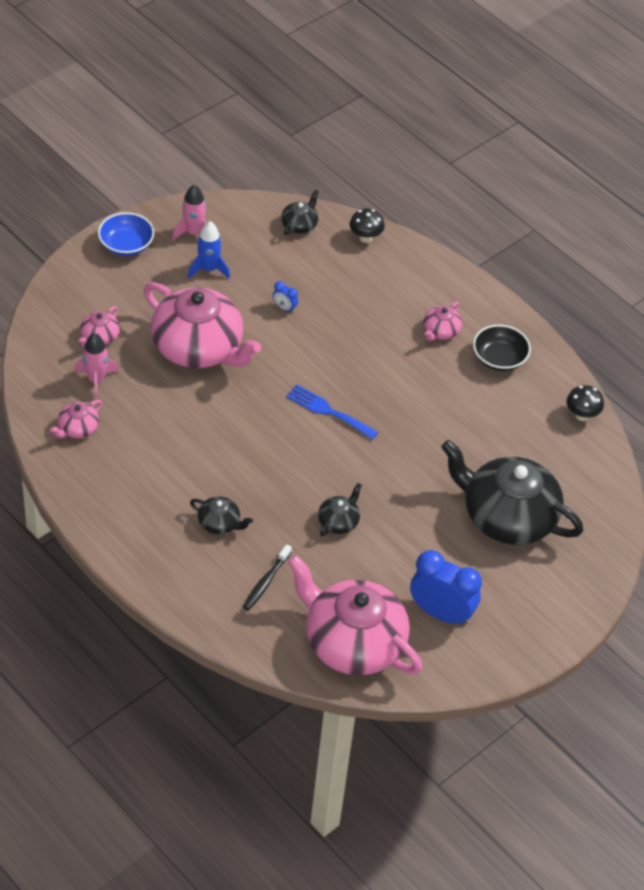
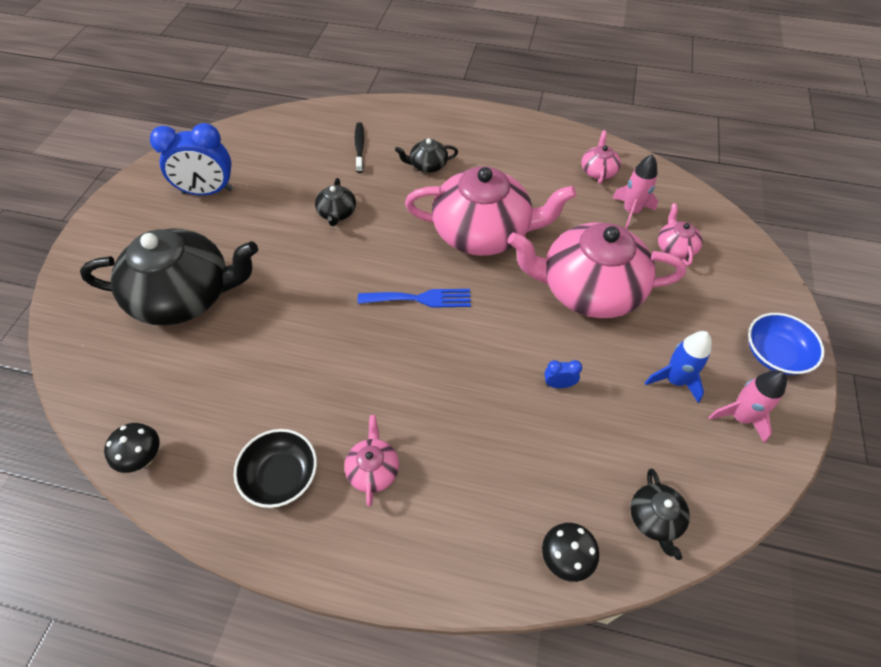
camera: 150 degrees right, 5 degrees up
pink teapot [288,555,422,675] -> pink teapot moved to [405,166,576,256]

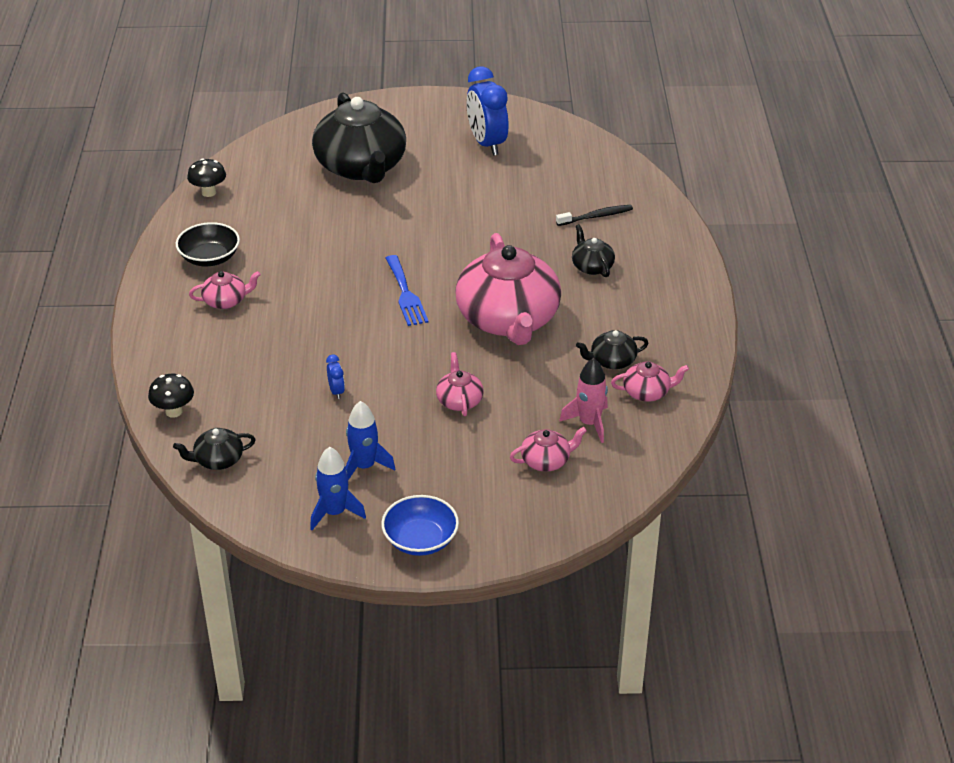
camera: 75 degrees right, 15 degrees down
black teapot [315,178,356,226] -> black teapot moved to [576,330,648,369]
pink teapot [508,223,686,318] -> pink teapot [436,352,484,416], size x0.43
pink rocket [708,370,787,443] -> blue rocket [310,447,366,530]

